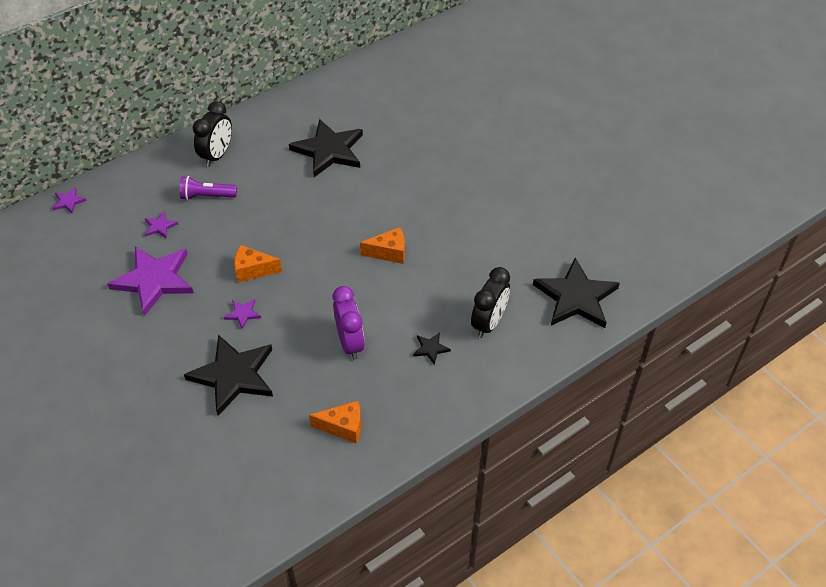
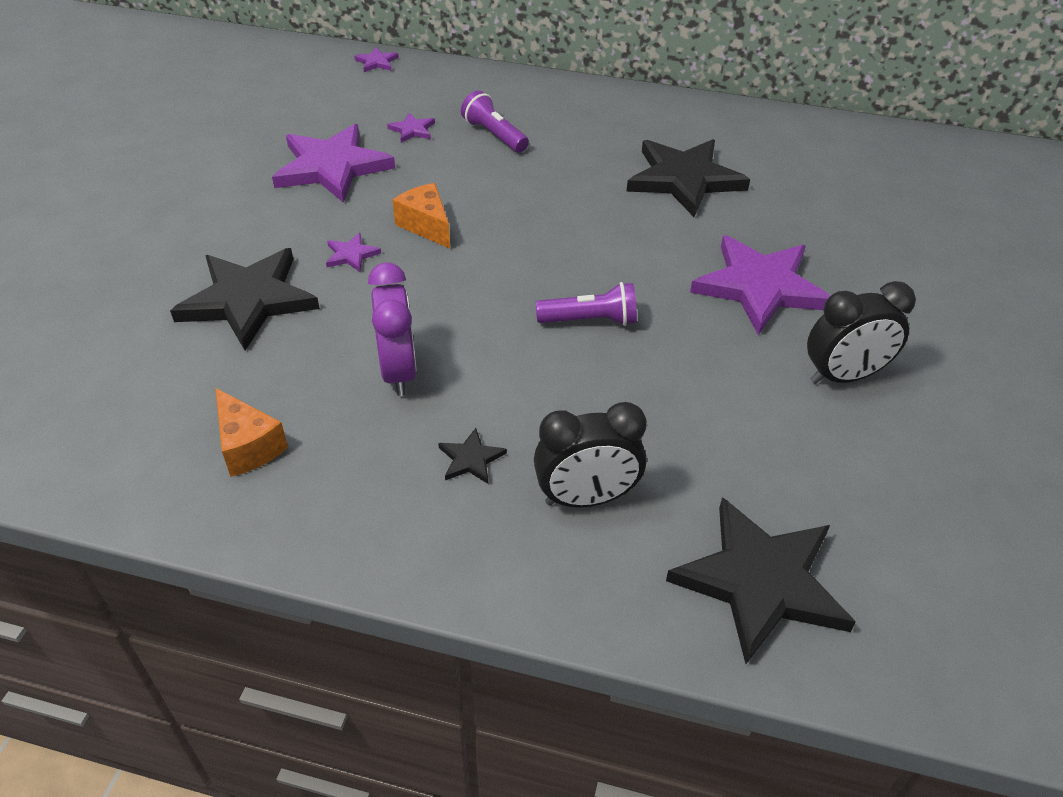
camera: 50 degrees right, 5 degrees down
black clock [193,101,232,167] -> black clock moved to [807,281,916,384]
purple clock [333,286,365,360] -> purple clock turned 45 degrees counterclockwise [368,263,417,396]
orange cheese [360,227,405,264] -> purple flashlight [536,282,637,326]
none -> purple star [690,235,830,335]

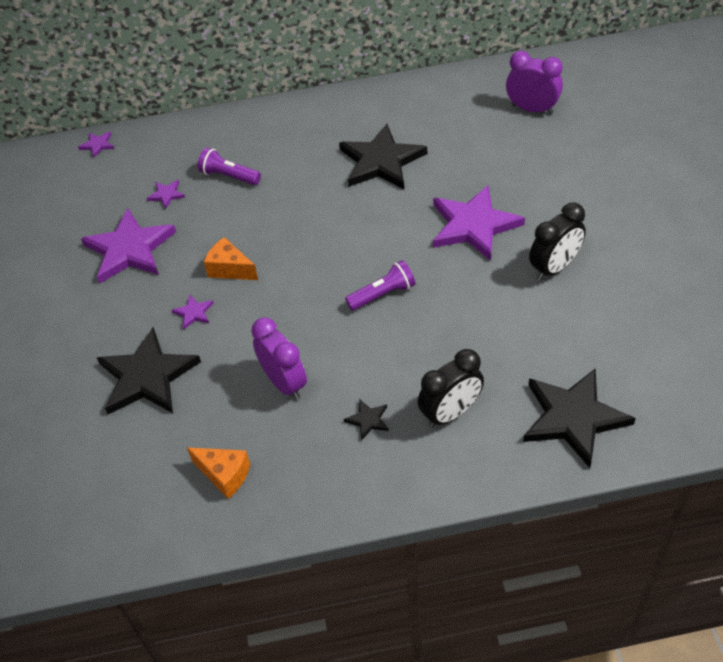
camera: 20 degrees left, 5 degrees up
none -> purple clock [506,51,563,114]

